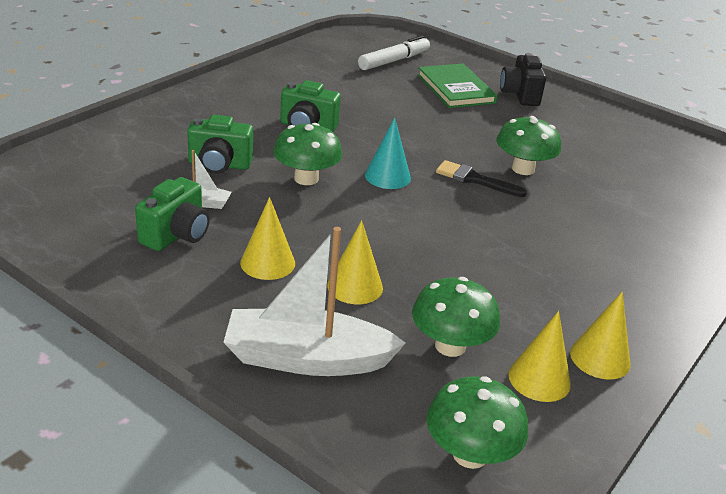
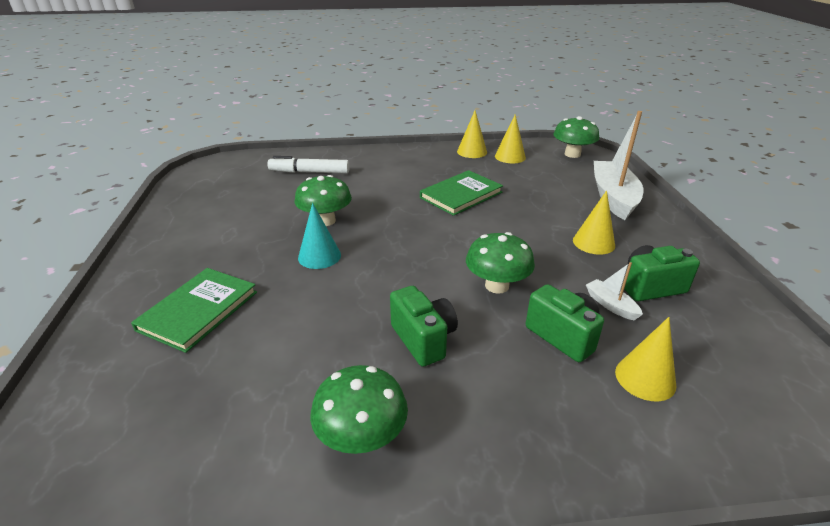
camera: 130 degrees left, 0 degrees up
white boat [223,227,406,376] -> white boat turned 135 degrees counterclockwise [594,111,643,220]
yellow cone [327,220,383,304] -> yellow cone moved to [615,317,676,402]
white marker [358,35,430,70] -> white marker moved to [267,156,350,173]
turquoise cone [365,118,411,189] -> turquoise cone moved to [298,203,341,269]
green mushroom [412,277,500,357] -> green mushroom moved to [310,365,408,454]
black brush [436,160,527,197] -> none
black camera [500,53,546,106] -> none
none -> green book [420,170,503,216]

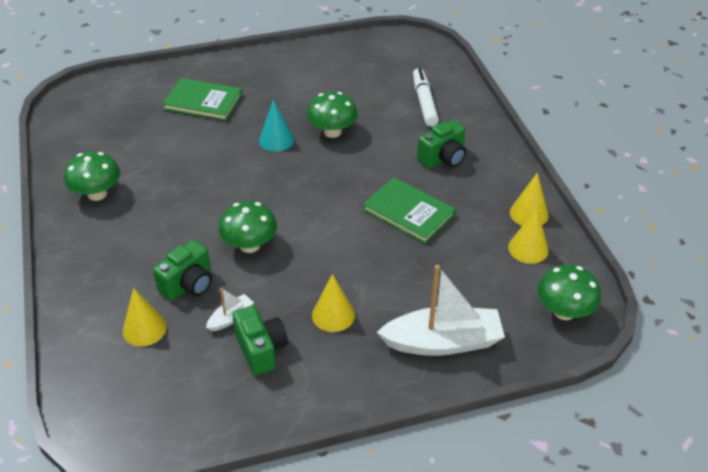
camera: 80 degrees right, 10 degrees up
green camera [390,286,458,367] -> green camera moved to [417,120,466,169]

